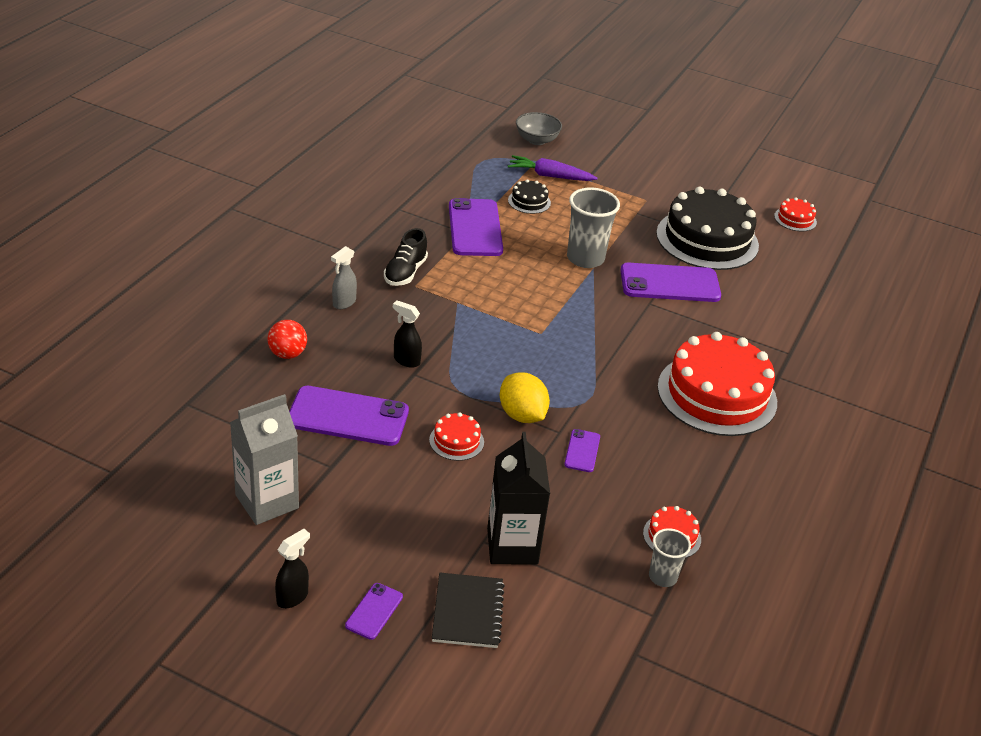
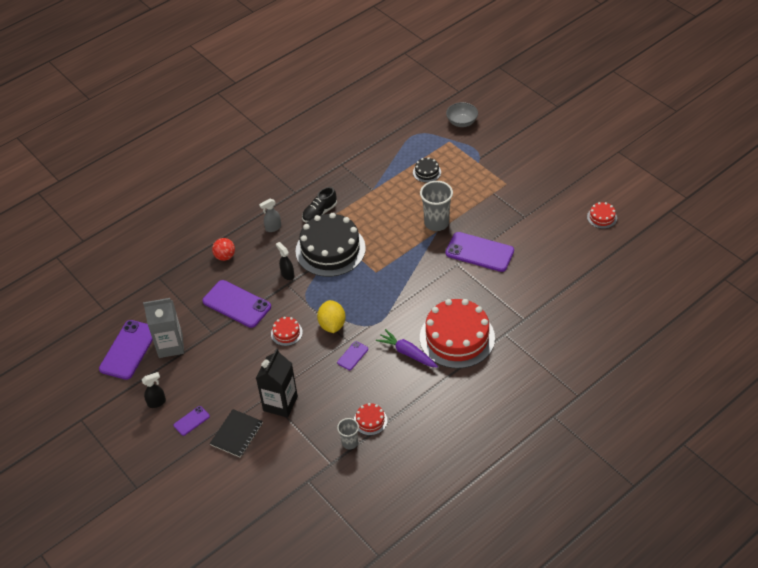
camera: 30 degrees right, 10 degrees up
purple phone [449,198,503,256] -> purple phone moved to [99,320,153,380]
purple carrot [508,155,598,181] -> purple carrot moved to [376,329,438,368]
black cake [656,186,759,270] -> black cake moved to [296,213,366,277]

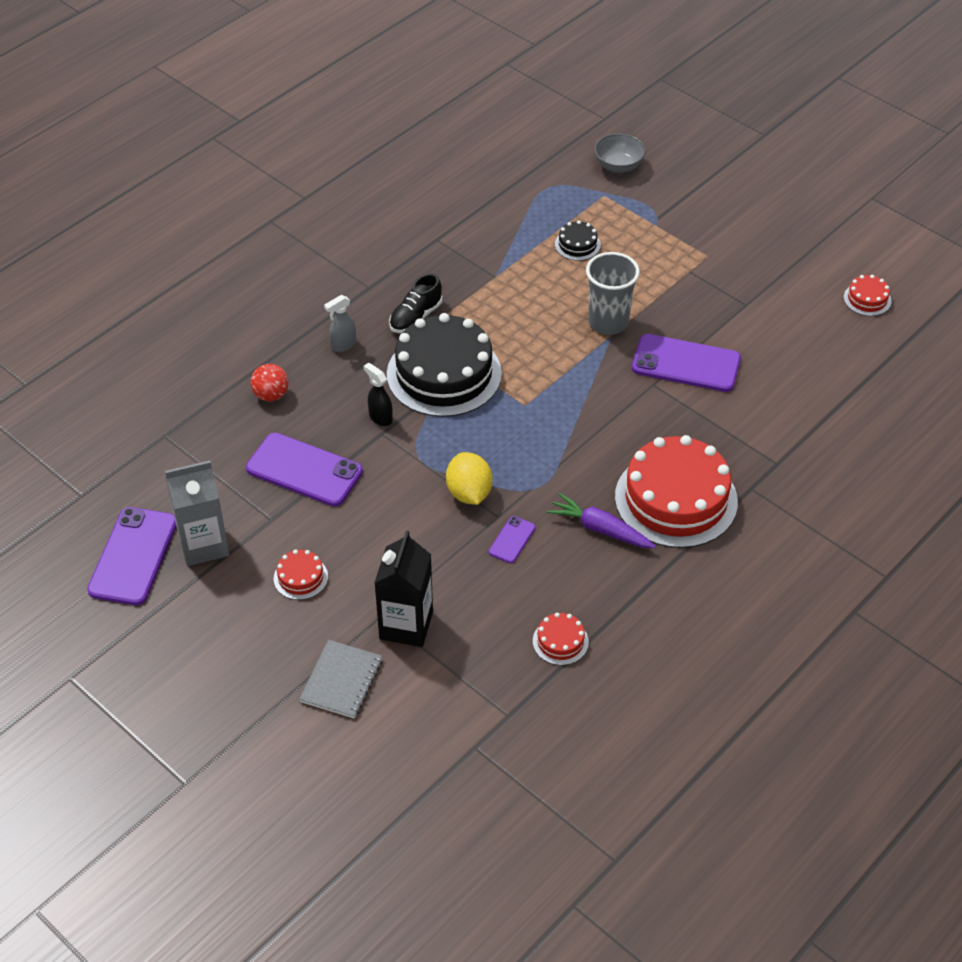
camera: 10 degrees left, 0 degrees up
black spray bottle [142,372,166,408] -> none
purple phone [174,406,210,436] -> none
black notebook [210,409,263,457] -> grey notebook [299,640,382,718]
red cake [271,317,303,346] -> red cake moved to [274,550,328,600]
grey cup [337,418,359,449] -> none

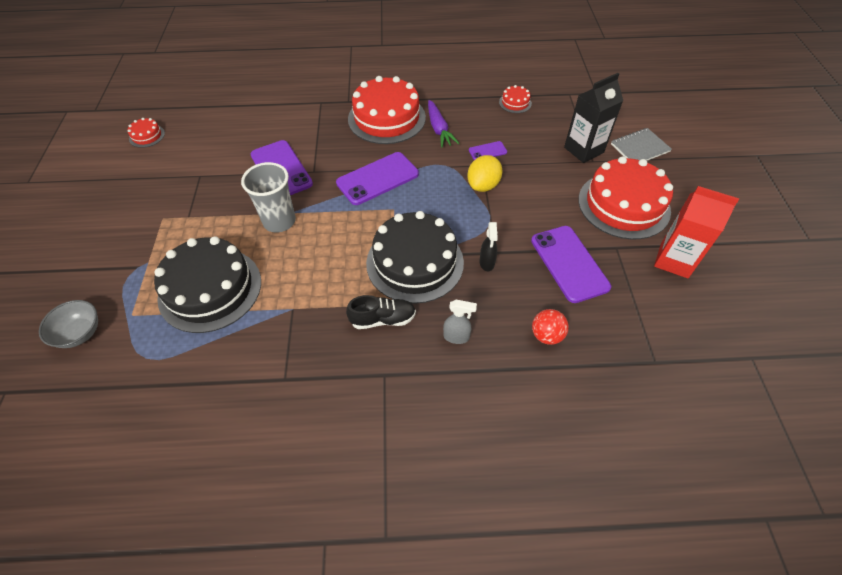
camera: 135 degrees left, 5 degrees up
purple phone [87,507,176,605] -> purple phone moved to [336,152,419,205]
grey carton [165,460,230,566] -> red carton [654,186,739,278]
red cake [274,550,328,600] -> red cake [578,156,673,239], size x2.34
black cake [555,221,601,261] -> black cake [154,236,261,333], size x2.34

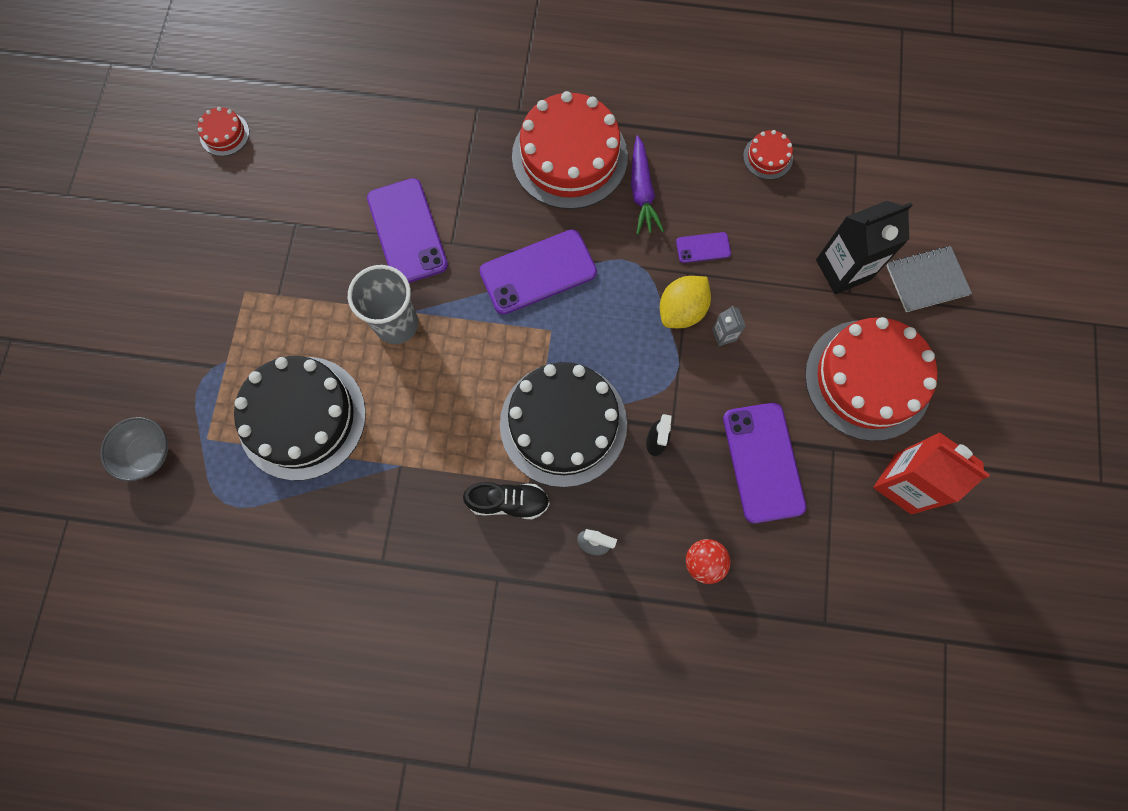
camera: 10 degrees right, 20 degrees up
none -> grey carton [712,306,746,346]

